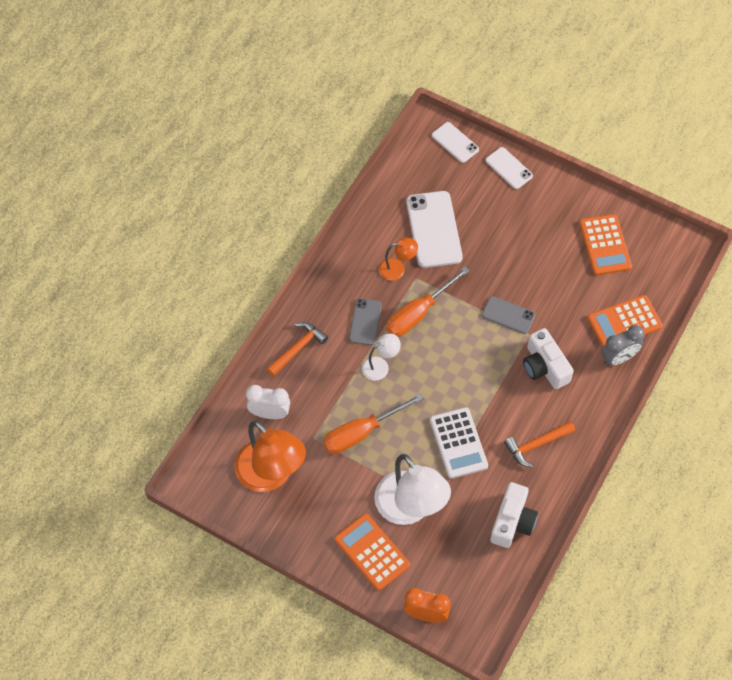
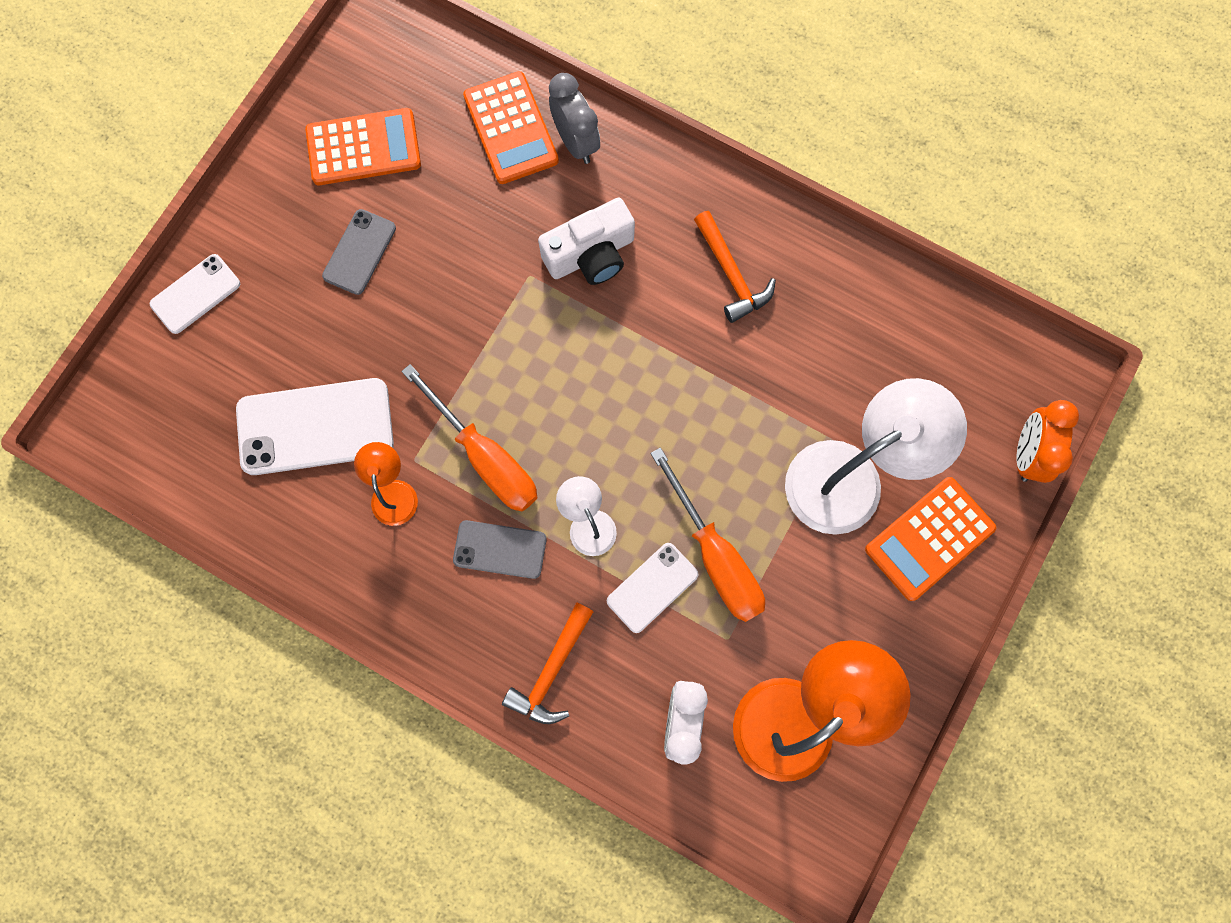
camera: 90 degrees left, 15 degrees up
orange hammer [267,322,328,377] -> orange hammer turned 105 degrees counterclockwise [502,602,594,724]
white calculator [430,407,488,479] -> none
white phone [432,122,479,163] -> white phone moved to [607,543,699,633]
grey phone [482,296,535,334] -> grey phone moved to [322,209,396,295]
white camera [490,482,538,548] -> none

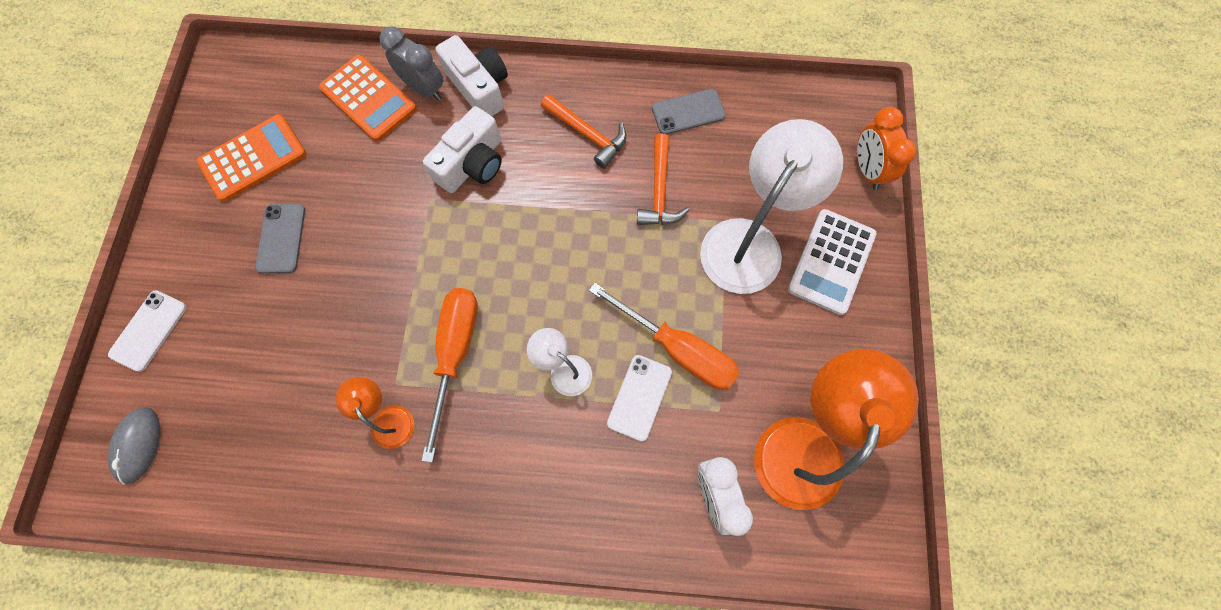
camera: 25 degrees left, 5 degrees down
white phone [236,378,394,475] -> none
orange screwdriver [401,364,538,511] -> orange screwdriver turned 105 degrees counterclockwise [421,288,478,463]
grey phone [453,520,547,579] -> grey phone moved to [652,89,726,135]
orange hammer [502,602,594,724] -> orange hammer moved to [637,134,689,225]
orange calculator [865,477,996,601] -> white calculator [788,209,877,315]
none -> grey mouse [108,407,160,485]
none -> white camera [436,35,508,116]

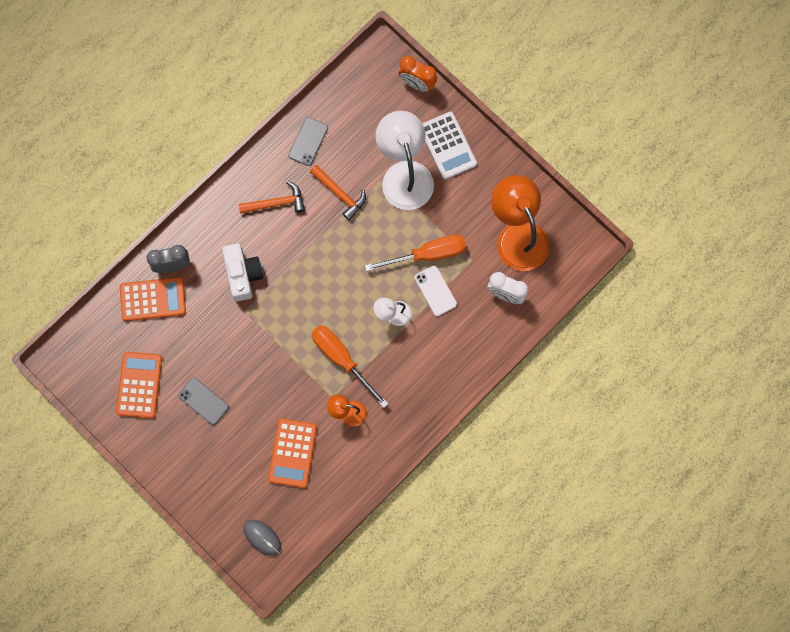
camera: 50 degrees left, 5 degrees up
white phone [108,290,186,372] -> none
white camera [436,35,508,116] -> none
none -> orange calculator [268,419,317,488]

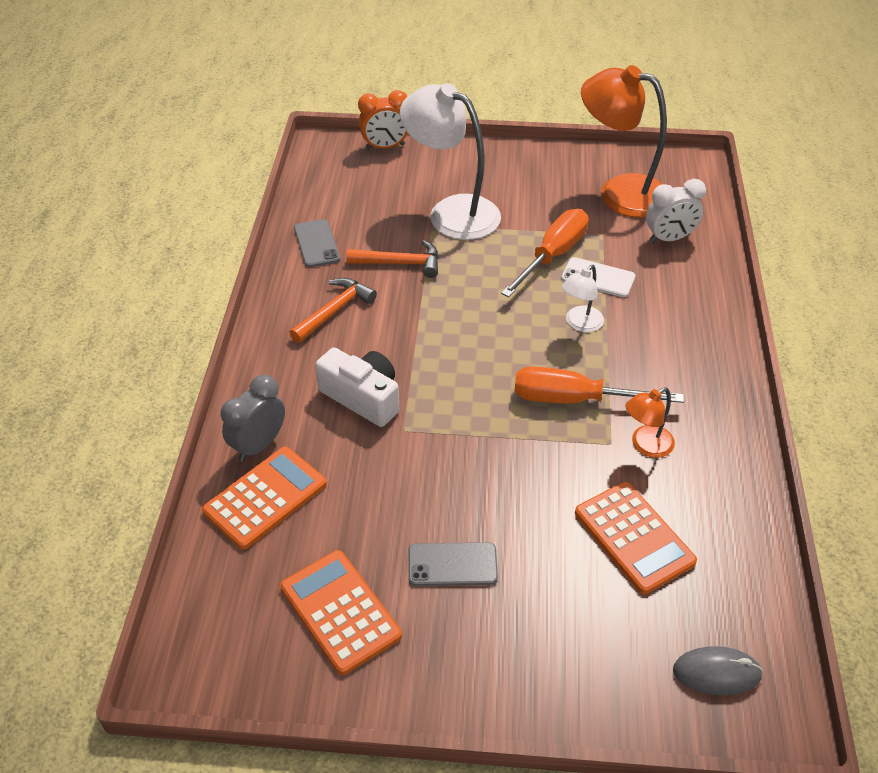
camera: 40 degrees left, 30 degrees down
white calculator [422,112,477,179] -> none

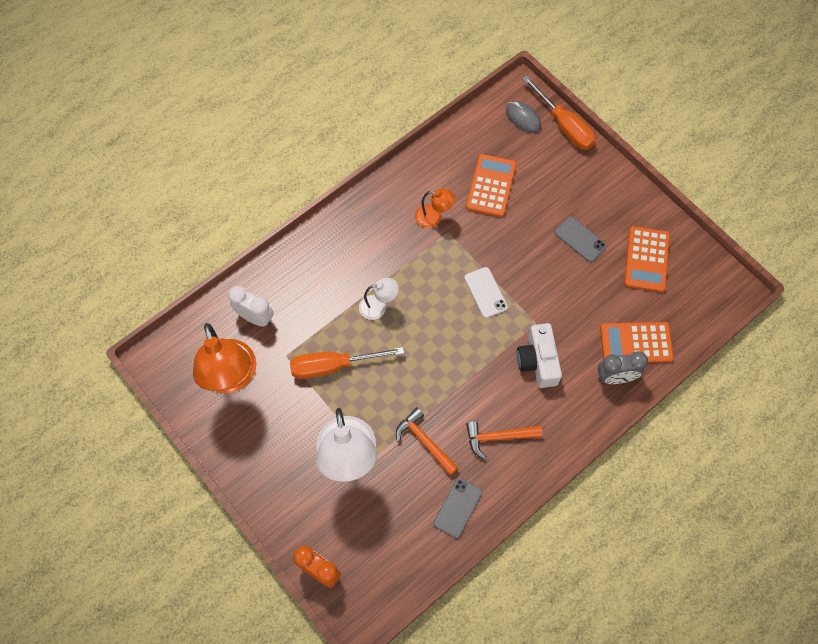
camera: 135 degrees left, 20 degrees up
orange screwdriver [514,367,684,404] -> orange screwdriver moved to [522,75,596,150]
white phone [561,257,636,297] -> white phone moved to [464,267,508,318]

